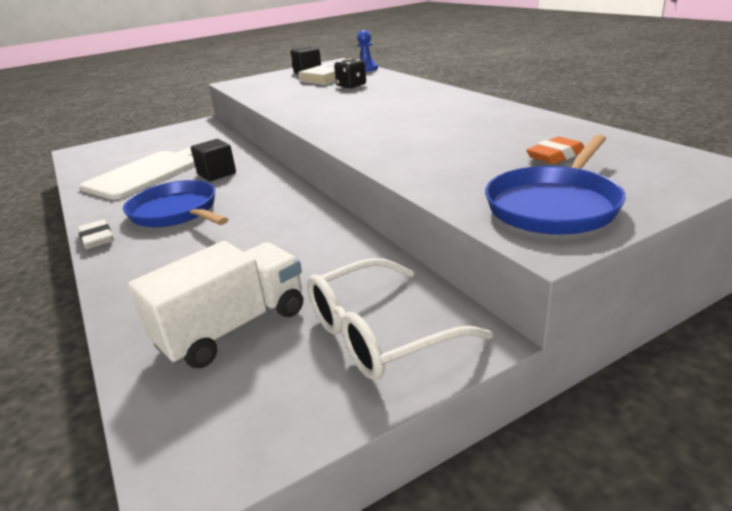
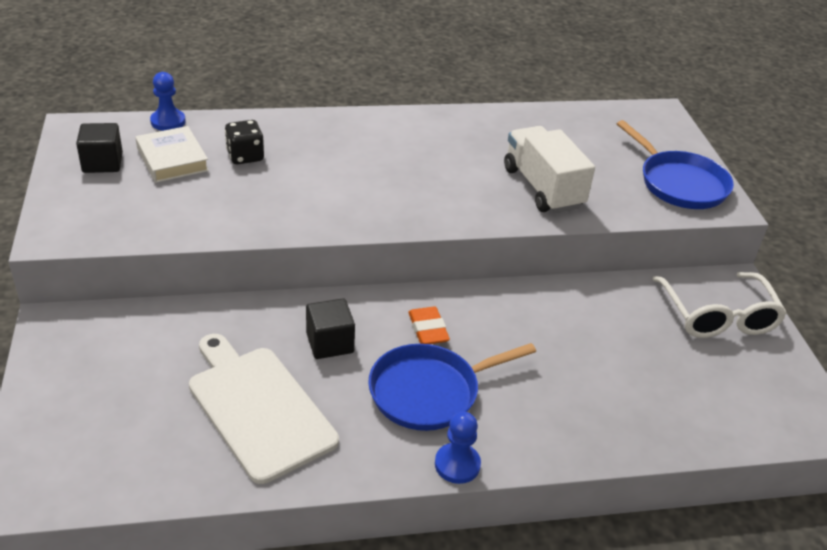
camera: 75 degrees left, 10 degrees up
white eraser [78,219,114,249] -> blue pawn [435,412,481,484]
white truck [128,241,303,368] -> white truck moved to [504,126,595,213]
orange eraser [526,137,584,164] -> orange eraser moved to [408,306,450,344]

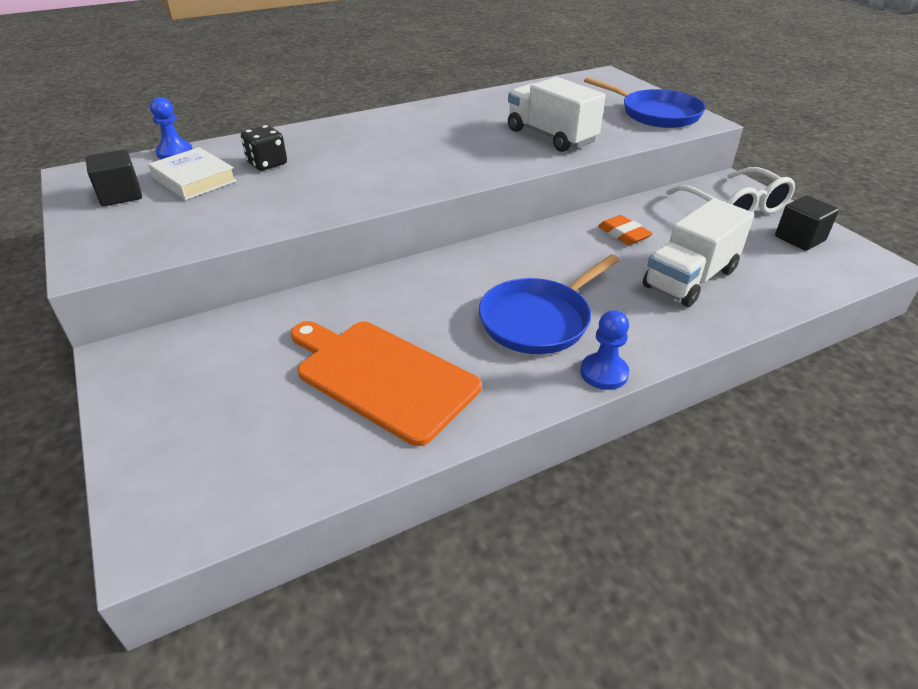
camera: 15 degrees left, 0 degrees up
white cutting board [189,334,339,484] -> orange cutting board [291,321,481,446]
black cube [306,298,355,359] -> black cube moved to [775,195,839,251]
orange eraser [408,306,450,344] -> orange eraser moved to [598,215,653,245]
none -> white truck [643,198,754,307]

